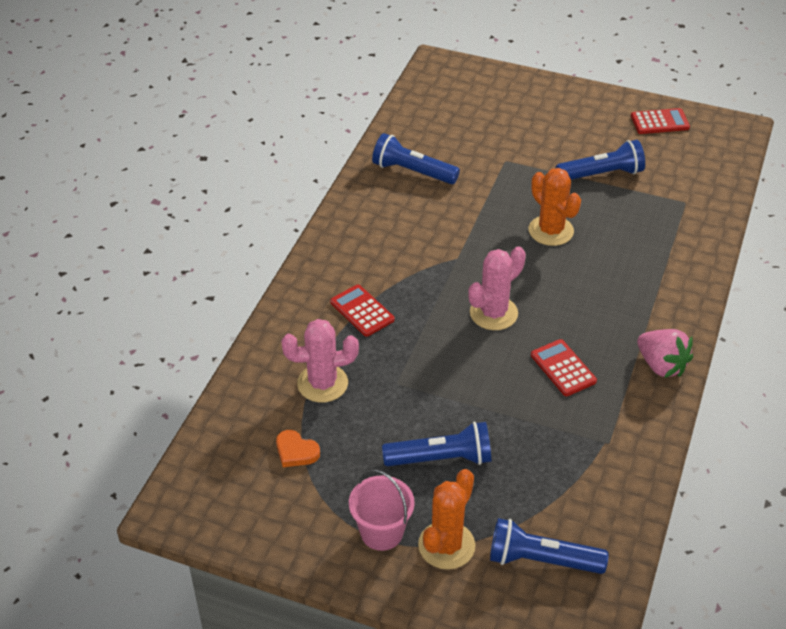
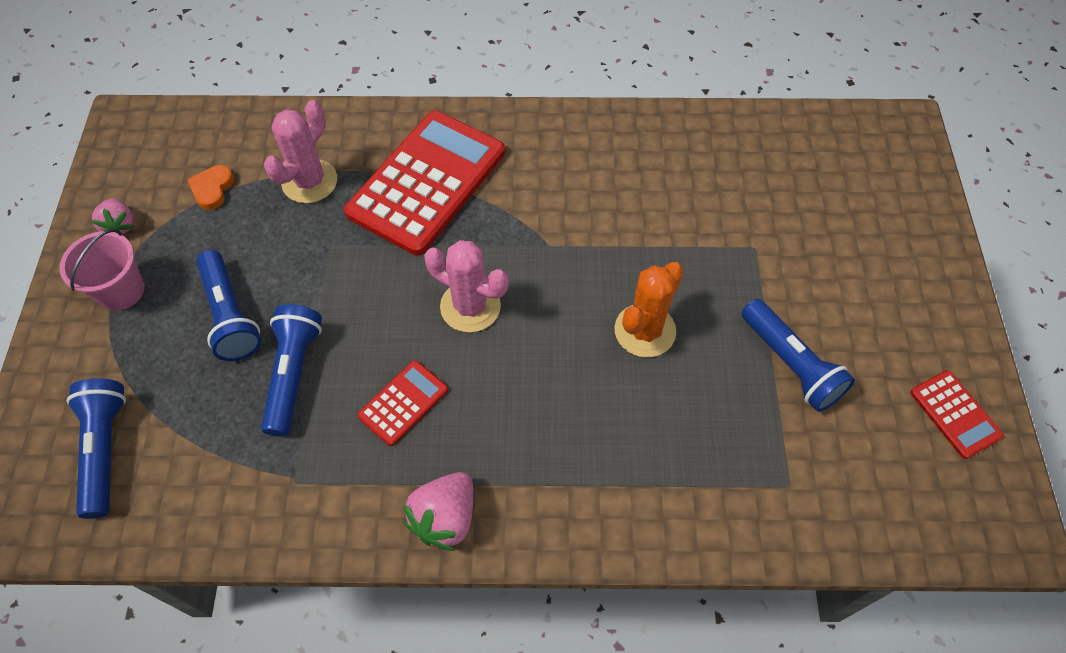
camera: 70 degrees right, 15 degrees up
pink cactus [281,319,359,403] -> pink cactus turned 60 degrees clockwise [264,100,337,203]
red calculator [330,284,395,337] -> red calculator [344,111,505,256], size x2.18
blue flashlight [372,133,460,184] -> blue flashlight moved to [261,304,322,437]
orange cactus [418,469,475,570] -> none
none -> pink strawberry [92,198,134,235]

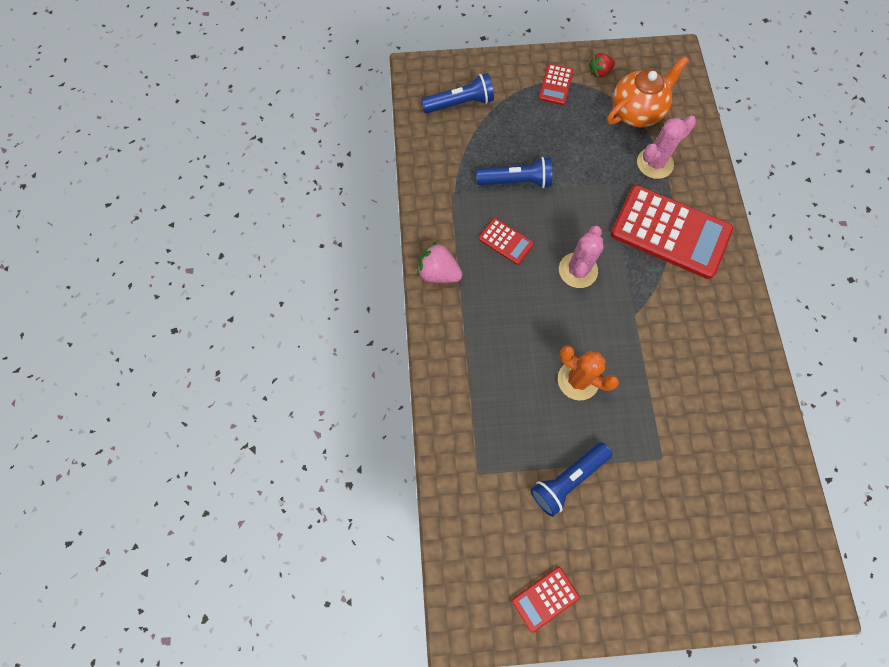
camera: 85 degrees right, 10 degrees up
pink bucket [59,229,144,311] -> red calculator [539,63,574,105]
pink strawberry [92,198,134,235] -> red strawberry [589,53,615,78]
orange heart [187,165,234,210] -> orange teapot [607,56,689,127]
blue flashlight [196,250,261,361] -> none
pink cactus [264,100,337,203] -> pink cactus turned 60 degrees counterclockwise [637,116,696,179]

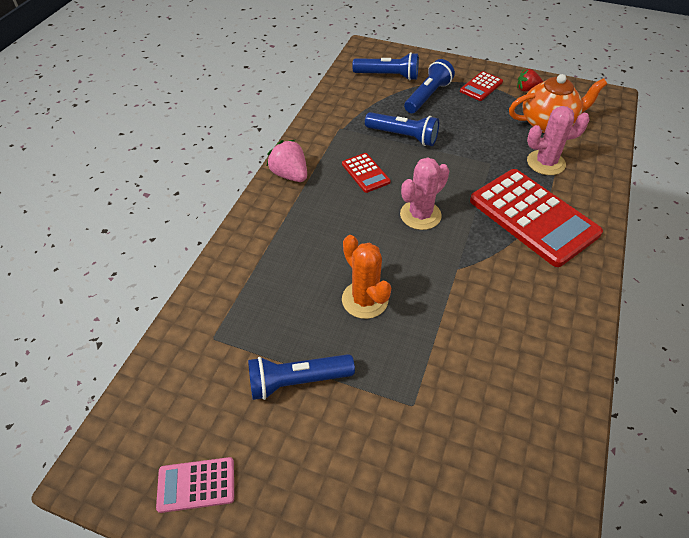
camera: 25 degrees right, 20 degrees down
red calculator [512,567,580,633] -> pink calculator [156,457,234,513]
none -> blue flashlight [404,59,455,113]

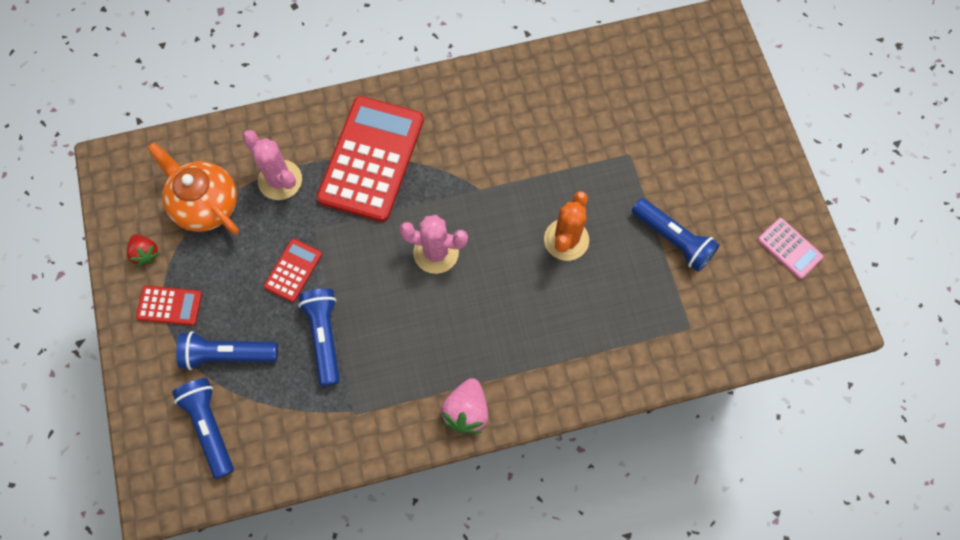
camera: 125 degrees left, 20 degrees up
red calculator [342,153,391,193] -> red calculator moved to [264,239,322,302]

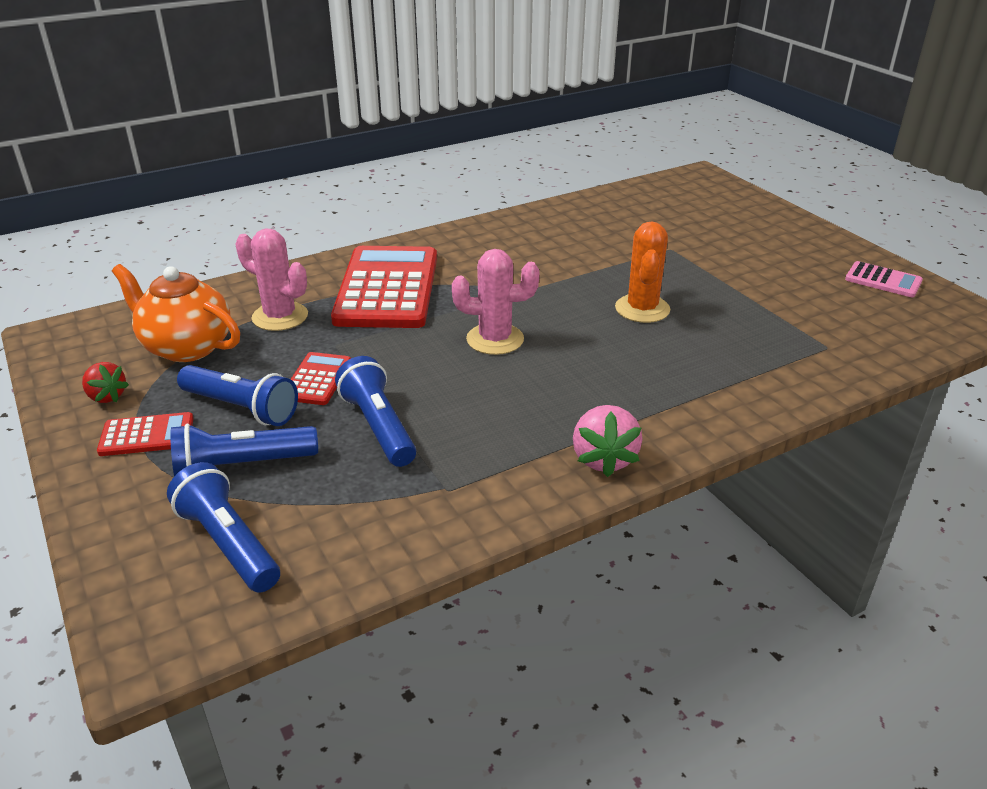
camera: 15 degrees left, 35 degrees down
blue flashlight [632,198,720,272] -> blue flashlight moved to [177,365,298,426]

